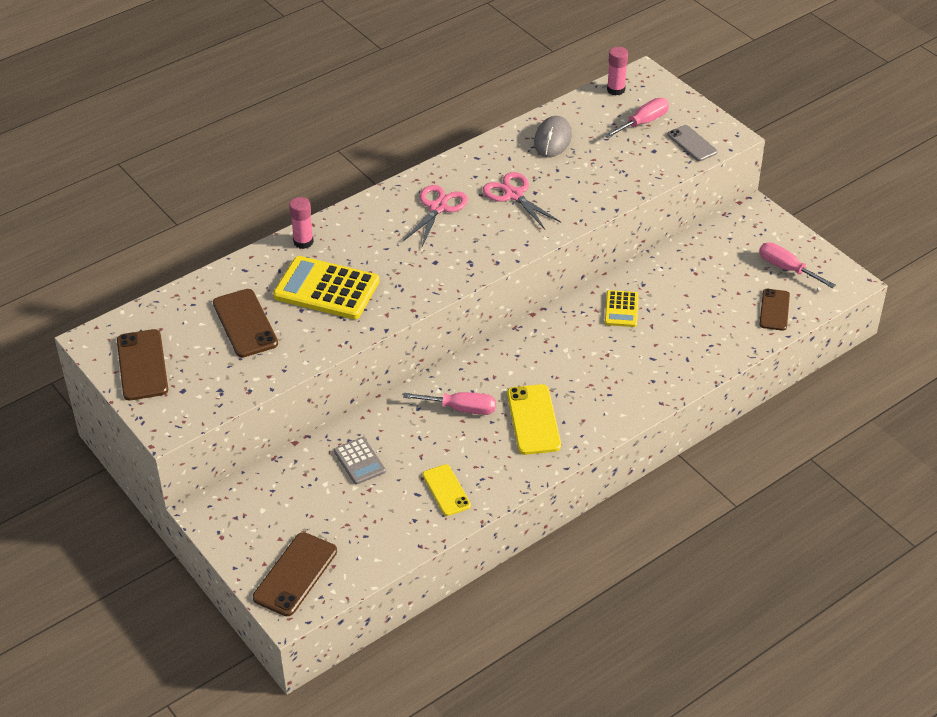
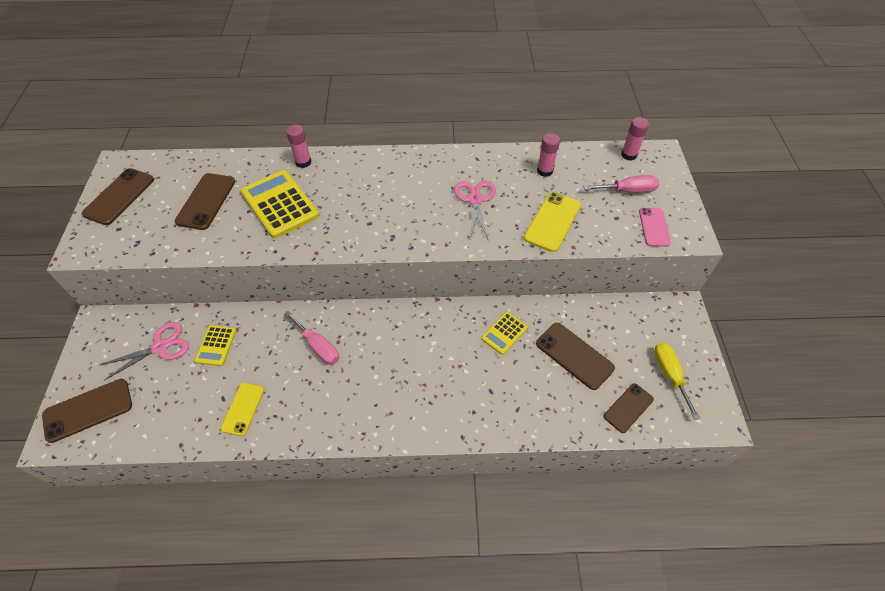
camera: 35 degrees right, 10 degrees up
grey calculator [334,437,386,485] -> yellow calculator [194,325,237,366]
pink scissors [403,185,468,247] -> pink scissors moved to [100,322,189,380]
yellow phone [507,384,561,455] -> yellow phone moved to [524,192,581,252]
grey mouse [534,116,572,157] -> pink glue stick [537,133,560,177]
grey phone [667,125,718,161] -> pink phone [639,208,671,247]
pink screwdriver [759,242,835,288] -> yellow screwdriver [654,343,700,420]
none -> brown phone [536,323,615,390]

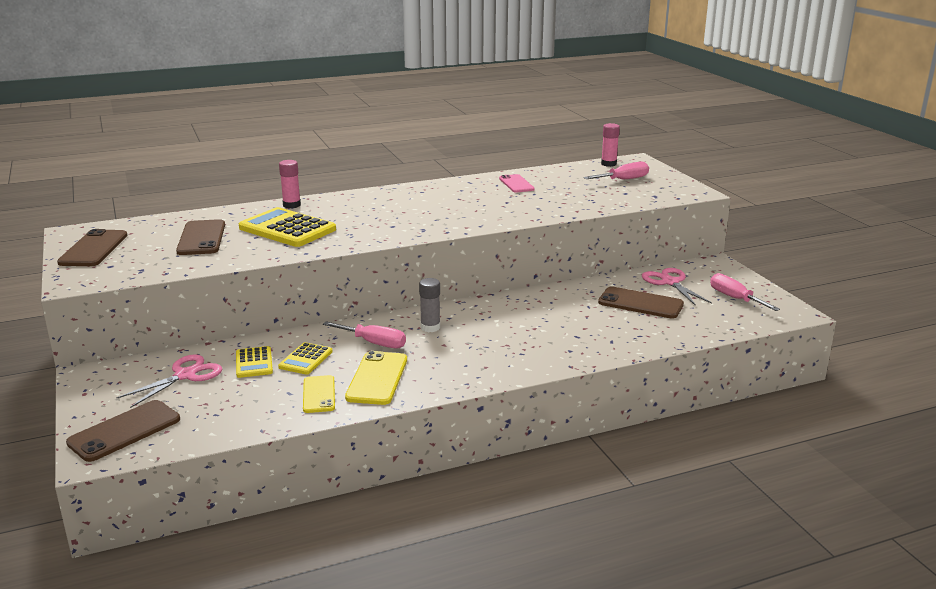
camera: 20 degrees left, 30 degrees down
pink scissors [454,181,496,239] -> pink scissors moved to [642,268,712,306]
yellow calculator [481,312,528,355] -> yellow calculator moved to [278,342,333,375]
yellow phone [524,192,581,252] -> yellow phone moved to [345,351,407,405]
pink glue stick [537,133,560,177] -> none
brown phone [604,383,654,433] -> none
pink phone [639,208,671,247] -> pink phone moved to [499,174,535,193]
yellow screwdriver [654,343,700,420] -> pink screwdriver [710,273,780,311]
none -> grey glue stick [419,278,440,332]

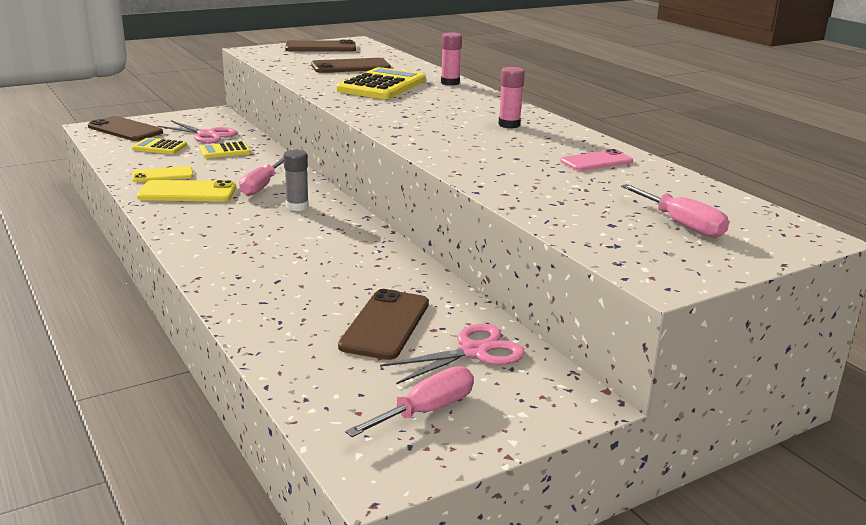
camera: 80 degrees right, 0 degrees up
yellow calculator [278,342,333,375] -> yellow calculator moved to [132,138,187,154]
pink glue stick [601,123,620,167] -> pink glue stick moved to [498,67,525,128]

